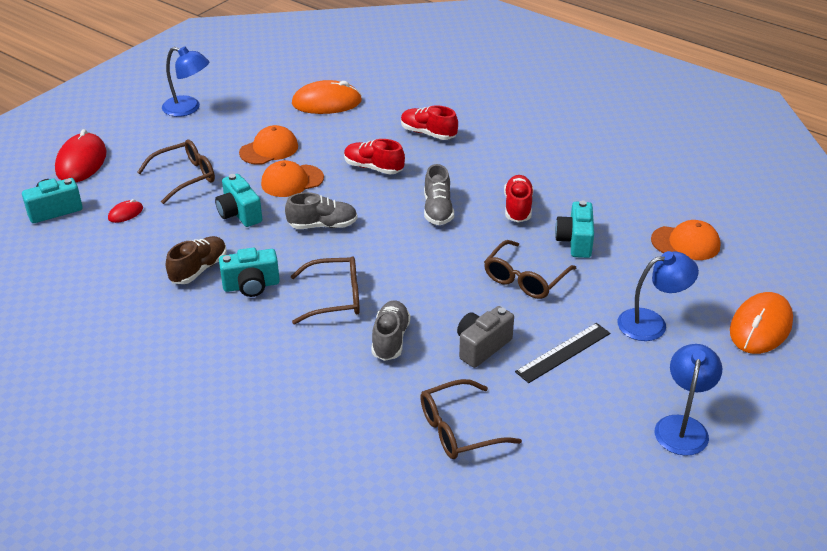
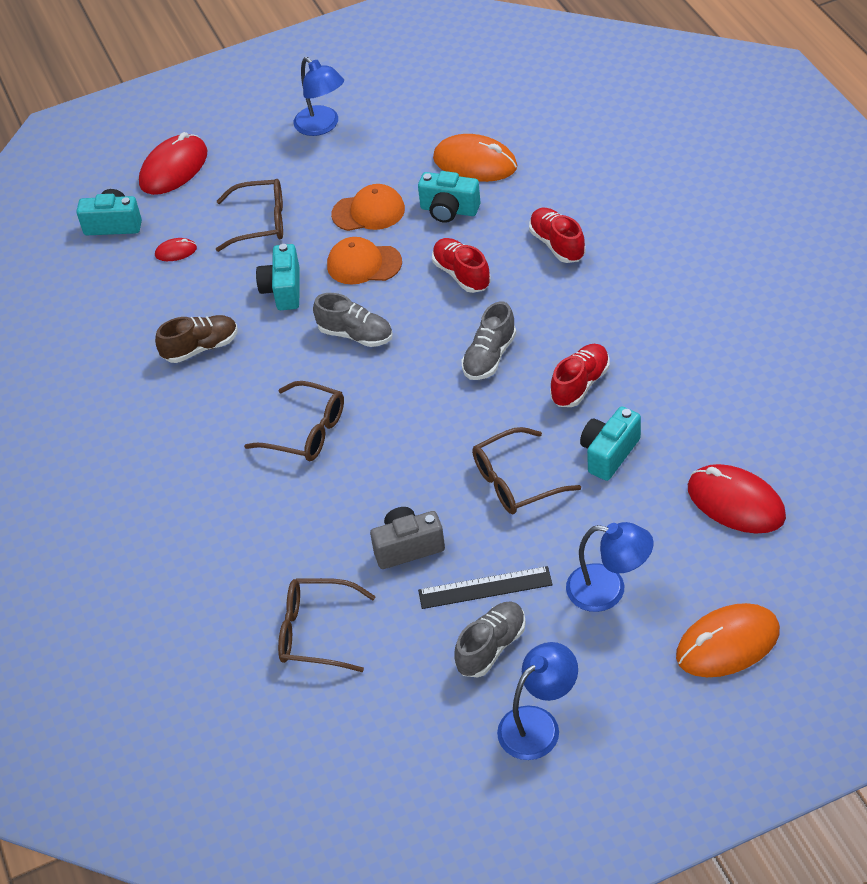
camera: 35 degrees right, 10 degrees up
turquoise camera [219,248,280,297] -> turquoise camera moved to [418,171,480,223]
grey shoe [371,300,411,361] -> grey shoe moved to [454,601,526,678]
orange cap [651,220,721,260] -> red mouse [688,464,786,534]

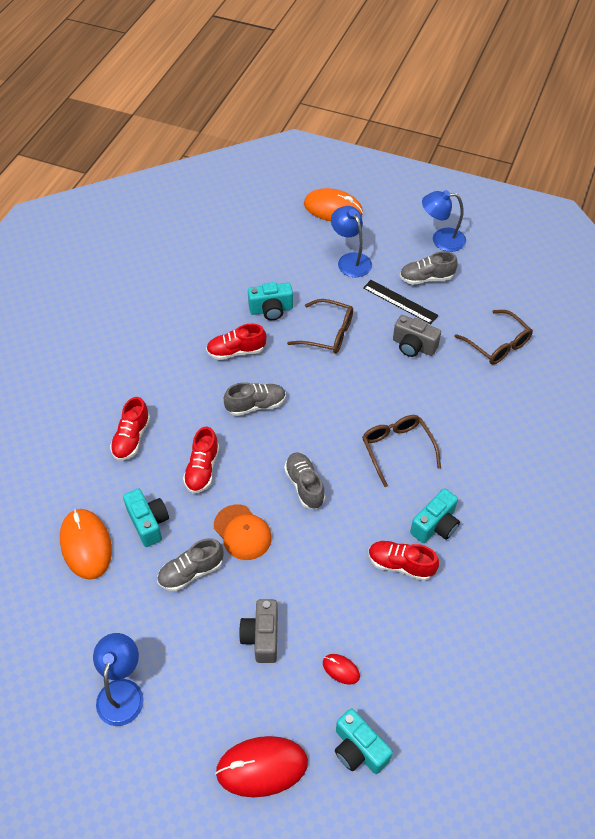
camera: 140 degrees left, 5 degrees up
brown shoe [155,315,238,363] -> red shoe [368,541,439,581]
brown glasses [216,179,283,252] -> grey camera [239,599,278,663]
turquoise camera [256,244,300,310] -> turquoise camera moved to [410,488,460,543]
orange cap [331,184,405,231] -> grey shoe [157,538,224,591]
red mouse [688,464,786,534] -> none

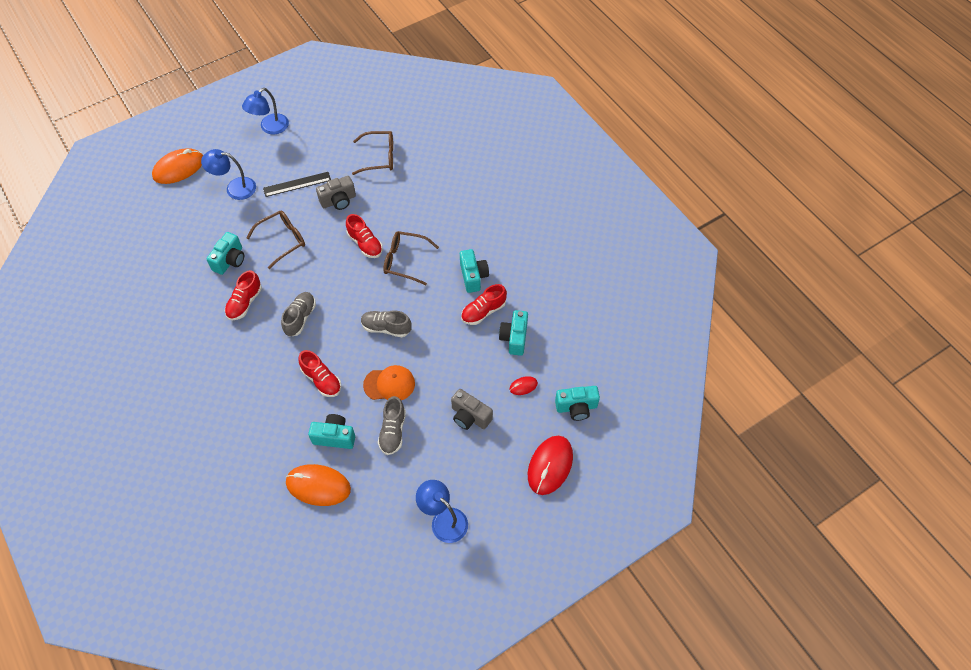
camera: 55 degrees left, 5 degrees up
red shoe [110,397,150,461] -> red shoe moved to [346,214,383,258]
grey shoe [400,251,458,285] -> none
none -> turquoise camera [499,310,528,356]

